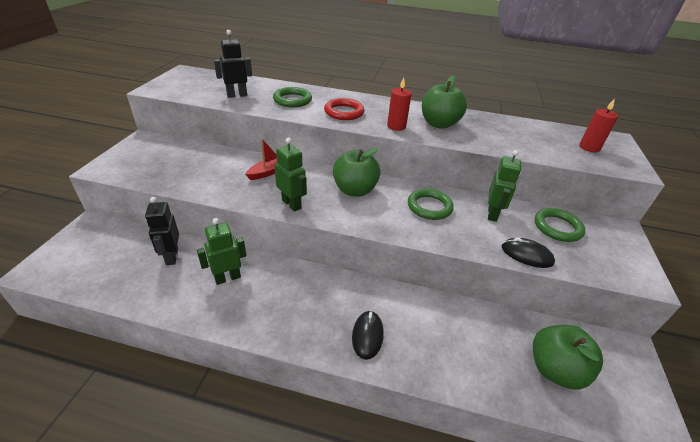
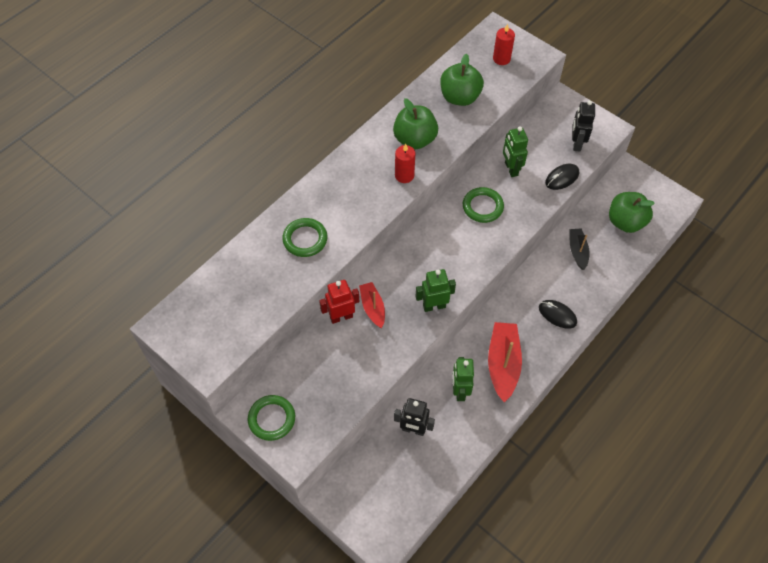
camera: 60 degrees left, 20 degrees up
black robot [214,30,252,98] -> black robot moved to [572,100,595,152]
red ring [324,98,364,120] -> none
green apple [333,148,380,197] -> green apple moved to [440,54,484,106]
green robot [488,150,521,222] -> green robot turned 150 degrees counterclockwise [503,126,528,177]
green ring [534,208,585,242] -> green ring moved to [248,395,295,441]
none -> red robot [319,280,359,324]
none -> red boat [488,322,522,402]
none -> black boat [569,228,590,270]

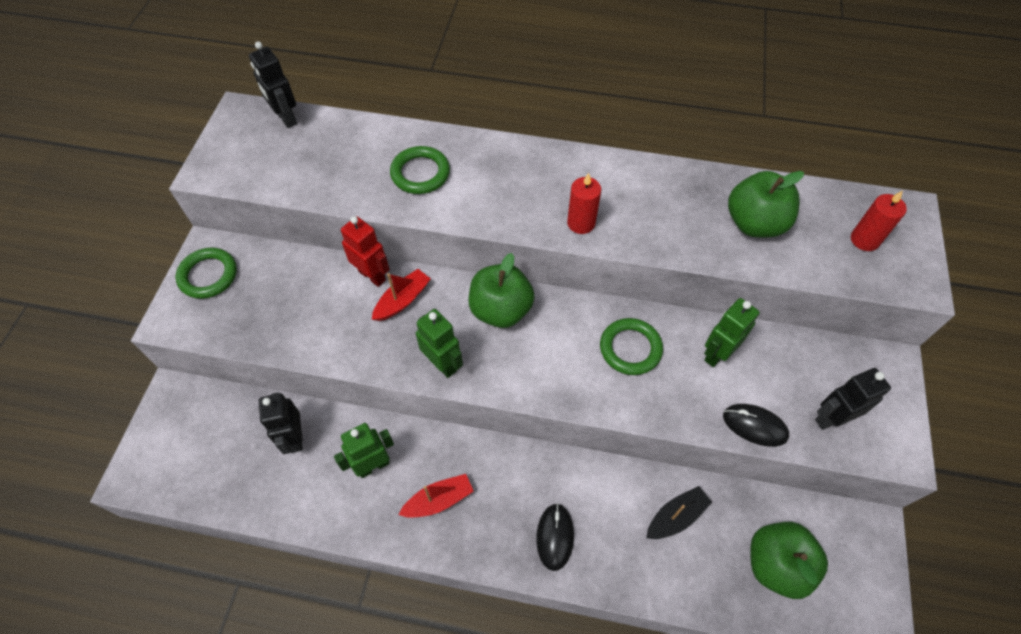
camera: 60 degrees right, 0 degrees up
green apple [393,98,438,149] -> green apple moved to [469,253,535,328]
red boat [488,322,522,402] -> red boat [398,474,473,518], size x0.60
none -> black robot [249,42,297,128]

